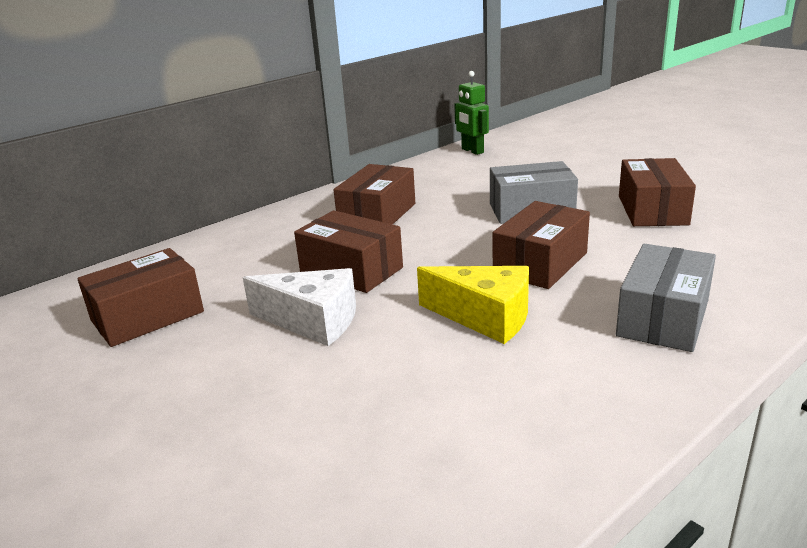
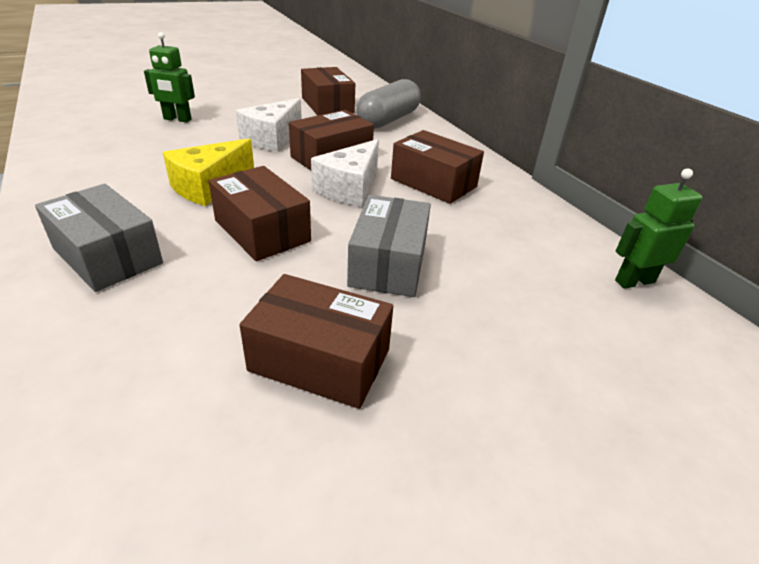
camera: 100 degrees right, 10 degrees up
none -> green robot [144,32,195,123]
none -> white cheese [311,139,379,207]
none -> grey capsule [356,79,421,129]

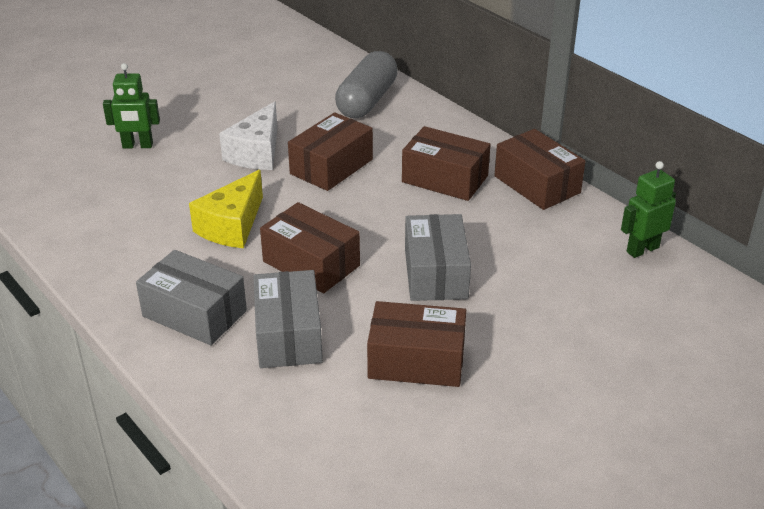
camera: 10 degrees left, 0 degrees up
brown box [301,67,355,116] -> brown box moved to [494,129,585,210]
white cheese [311,139,379,207] -> none
none -> grey box [253,270,323,368]

